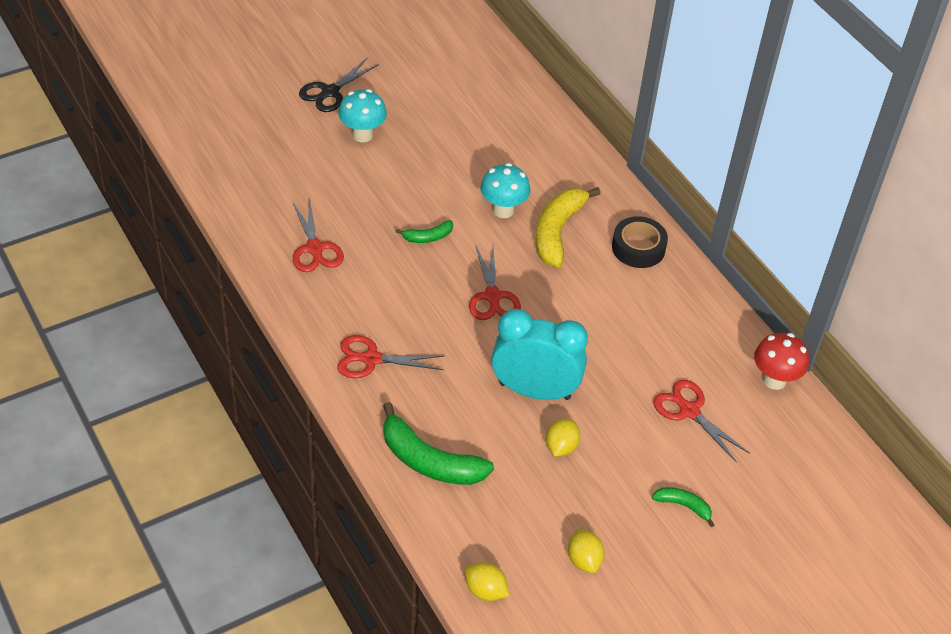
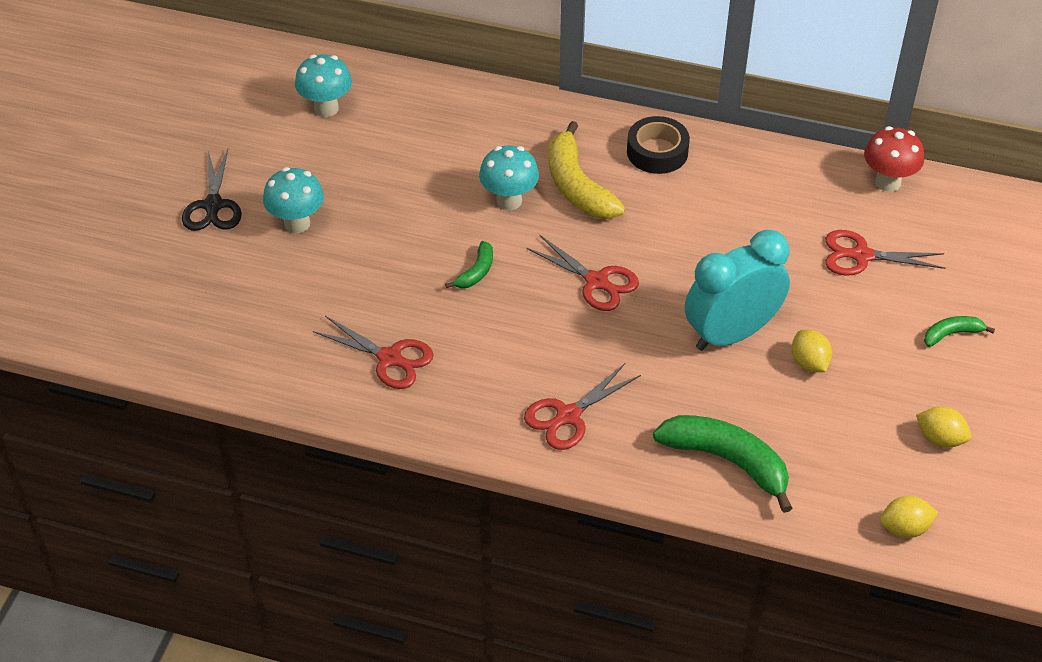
camera: 40 degrees left, 0 degrees up
green banana [383,402,494,485] -> green banana turned 135 degrees counterclockwise [653,415,792,513]
none -> turquoise mushroom [295,55,352,117]

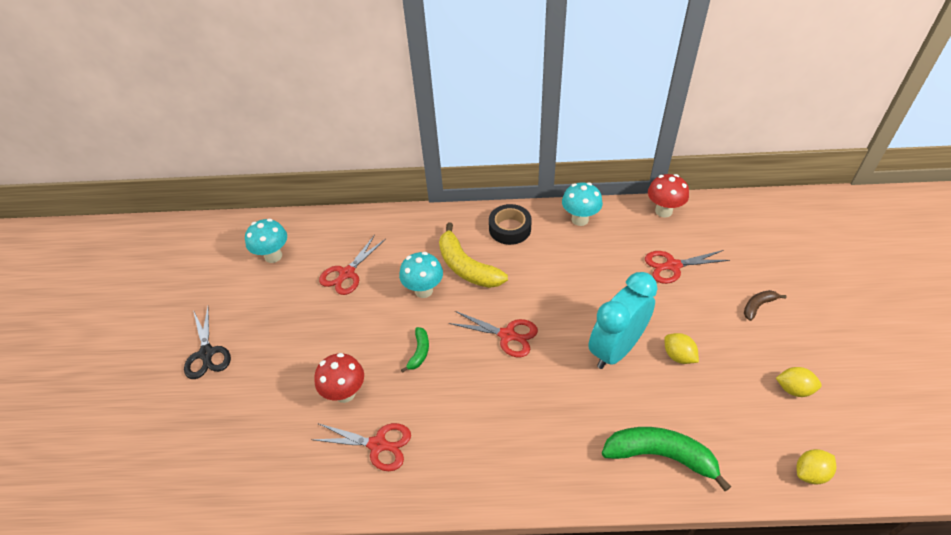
camera: 15 degrees left, 0 degrees up
turquoise mushroom [263,167,324,233] -> turquoise mushroom moved to [562,182,603,226]
red scissors [524,363,641,450] -> red scissors moved to [319,235,386,295]
green banana [924,316,995,347] -> brown banana [744,290,787,321]
none -> red mushroom [314,353,364,403]

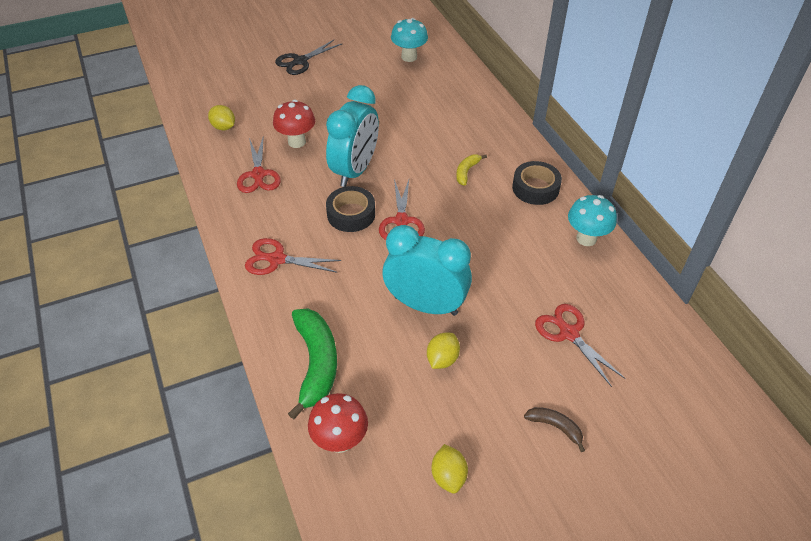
camera: 65 degrees right, 0 degrees up
red scissors [319,235,386,295] -> red scissors moved to [245,238,342,275]
turquoise mushroom [399,252,443,298] -> none
green banana [401,327,429,373] -> turquoise clock [326,85,379,187]
yellow banana [439,223,508,288] -> yellow banana [456,154,487,186], size x0.50
red mushroom [648,174,689,218] -> red mushroom moved to [308,393,368,453]
yellow lemon [796,449,836,484] -> yellow lemon moved to [208,105,235,130]
none -> black tape [326,186,375,232]

